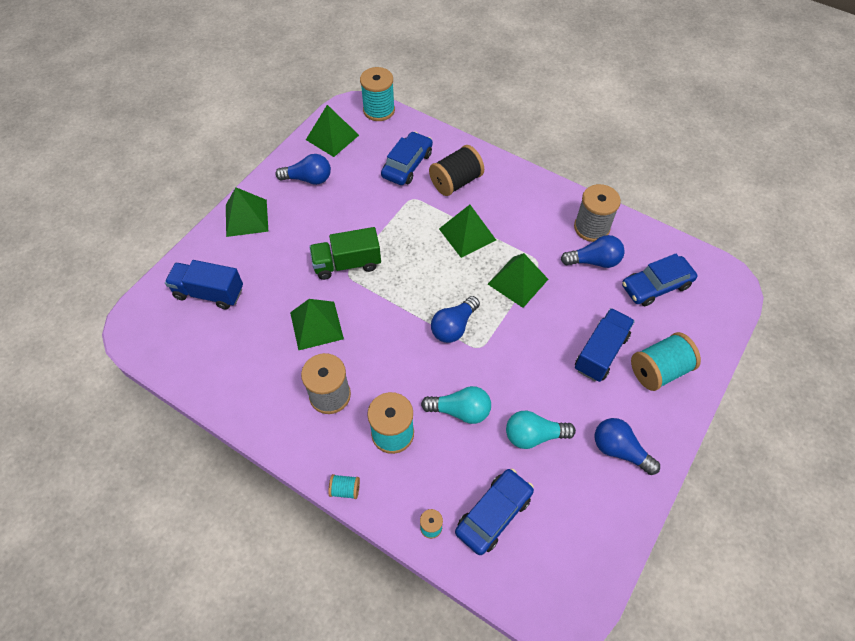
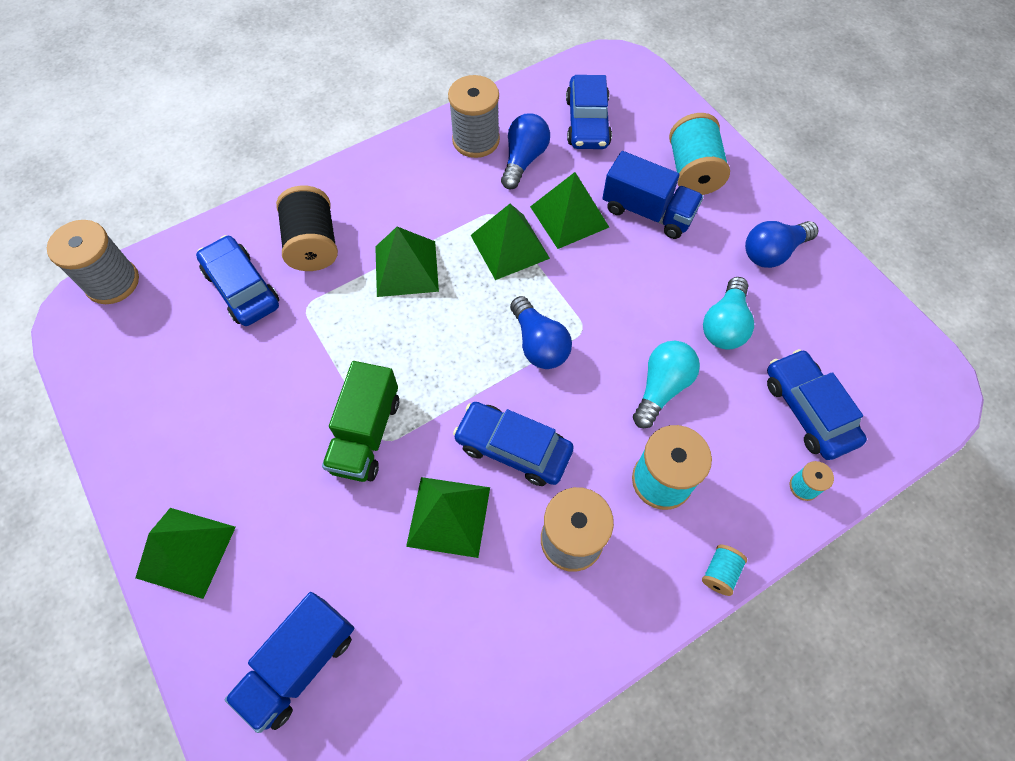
camera: 65 degrees left, 5 degrees up
blue light bulb [275,154,331,185] -> none
green pyramid [306,105,359,157] -> green pyramid moved to [530,172,609,249]
turquoise spool [360,67,395,121] -> grey spool [47,220,139,304]
blue truck [575,308,635,382] -> blue truck turned 150 degrees clockwise [603,151,704,239]
none -> blue car [453,402,574,486]

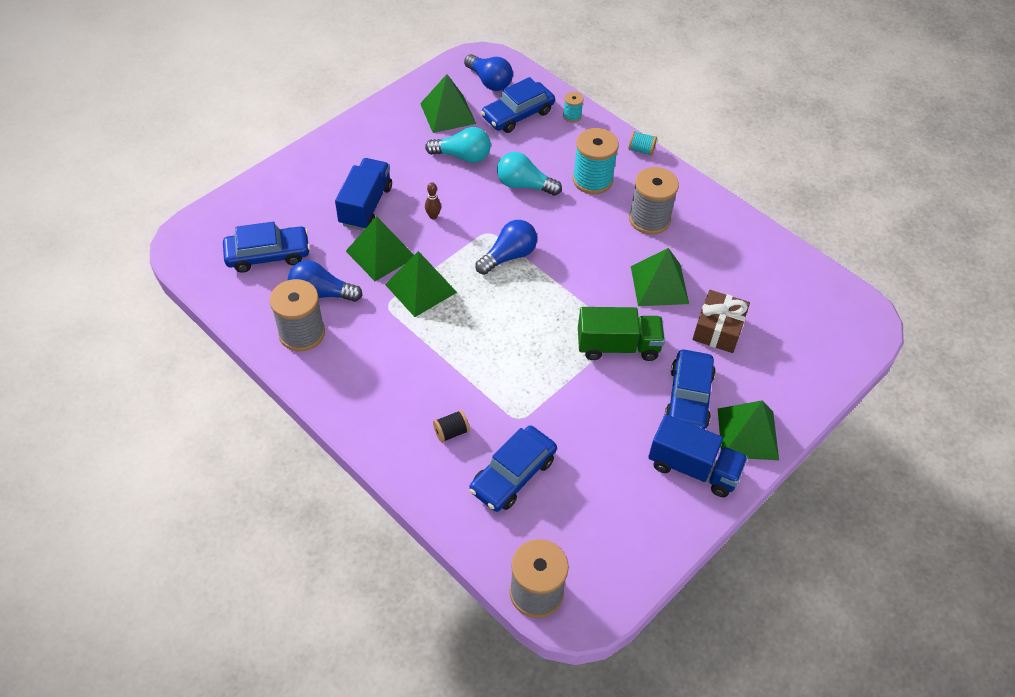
camera: 105 degrees left, 10 degrees down
blue truck [225,592,354,733] -> blue truck moved to [648,414,748,497]
black spool [276,186,338,271] -> black spool [433,410,470,443], size x0.48
green pyramid [375,227,439,297] -> green pyramid moved to [420,74,476,133]
blue car [453,402,574,486] -> blue car moved to [665,350,716,429]
turquoise spool [669,113,730,195] -> none
blue light bulb [745,221,818,268] -> blue light bulb moved to [464,54,513,91]
none -> brown bowling pin [425,182,441,219]
none -> brown gift [692,290,750,353]

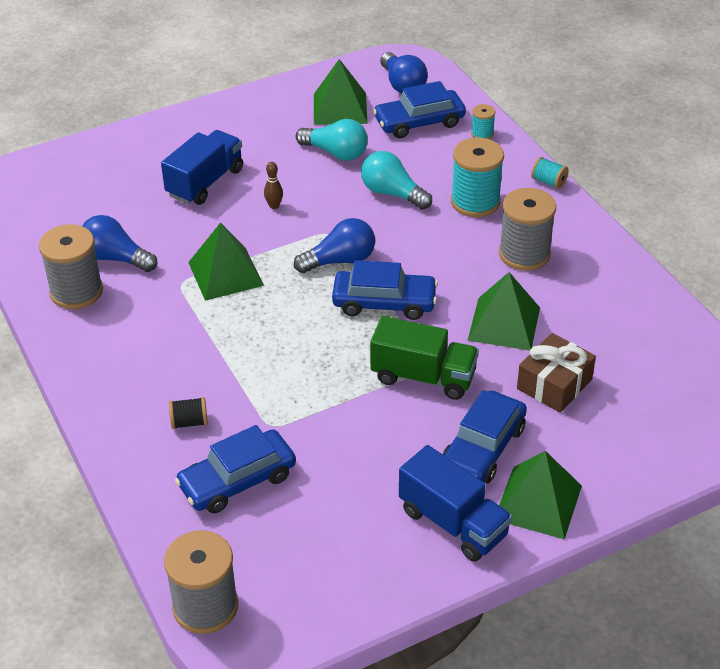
camera: 20 degrees right, 10 degrees down
blue car [223,222,310,273] -> blue car moved to [332,260,438,320]
green pyramid [346,216,414,281] -> none

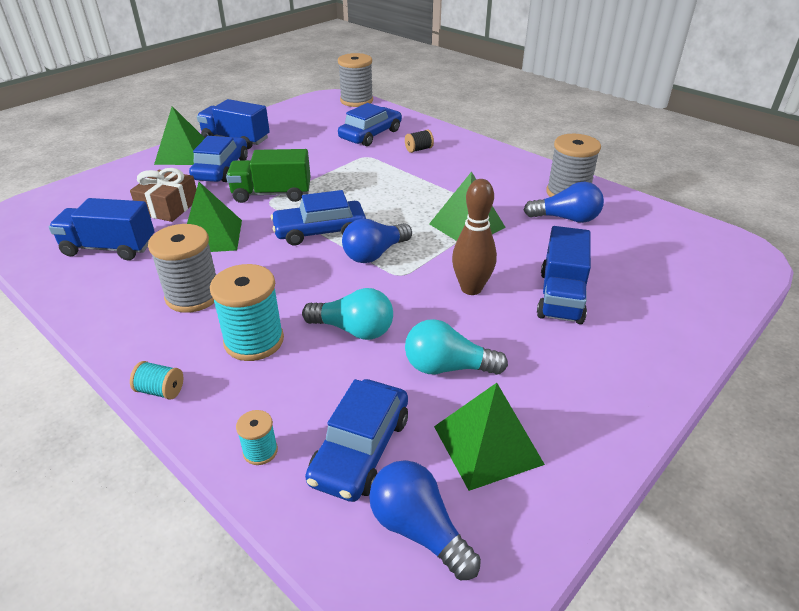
camera: 160 degrees right, 5 degrees down
brown bowling pin [264,162,283,209] -> brown bowling pin [452,179,497,295], size x2.06
blue car [373,81,466,138] -> blue car turned 150 degrees clockwise [305,379,408,502]
none -> blue truck [49,198,155,260]

